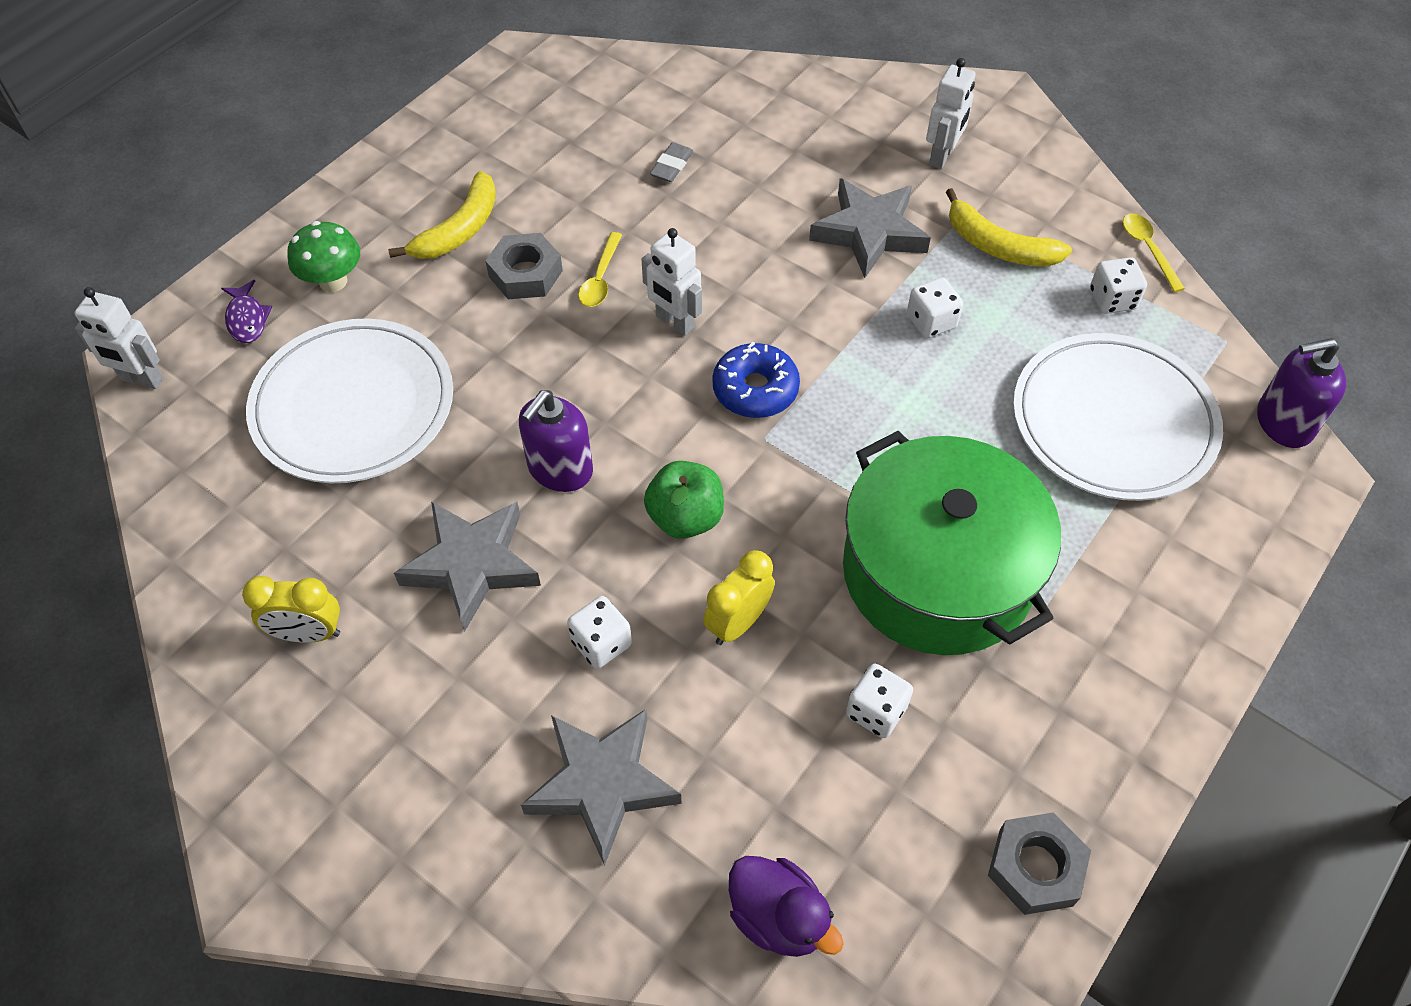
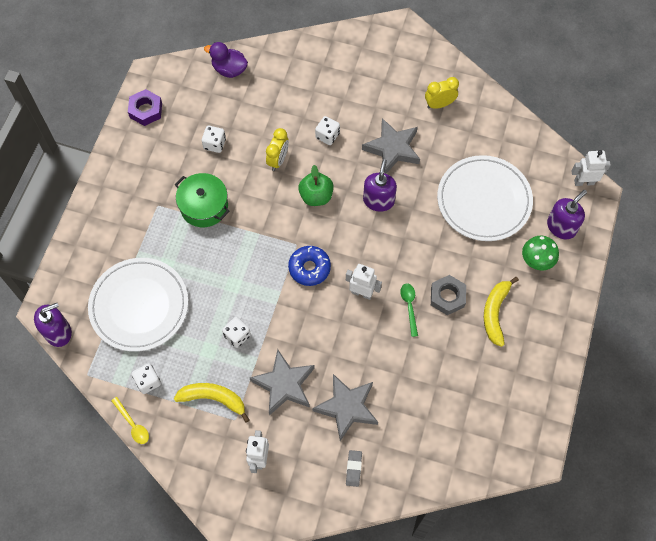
camera: 160 degrees right, 10 degrees up
purple fish [221,280,272,343] -> purple soap dispenser [547,190,587,239]
grey star [521,709,682,866] -> grey star moved to [312,374,378,441]
yellow spoon [578,232,622,307] -> green spoon [400,283,418,337]
grey eraser [650,142,694,182] -> grey eraser moved to [346,450,362,487]
green pot [843,431,1061,655] -> green pot [175,173,230,227], size x0.58
grey nut [988,812,1091,915] -> purple nut [128,89,162,126]

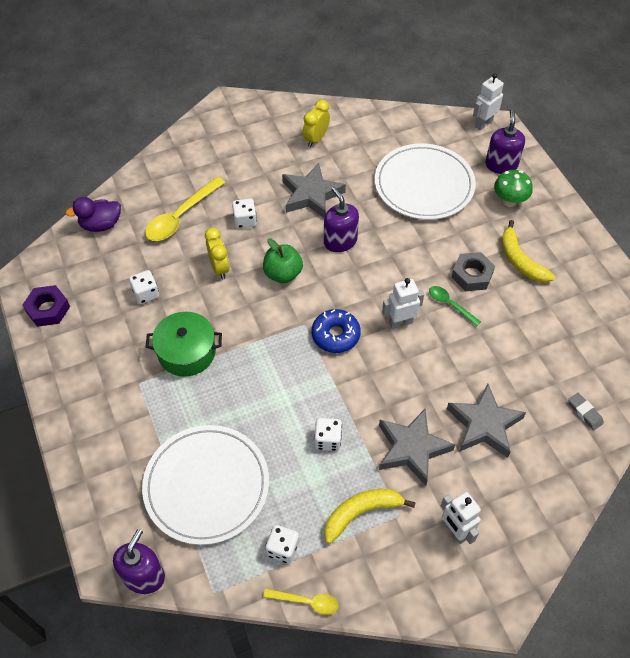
camera: 40 degrees left, 10 degrees down
grey eraser [346,450,362,487] -> grey eraser moved to [568,393,604,430]
none -> yellow spoon [145,177,225,241]

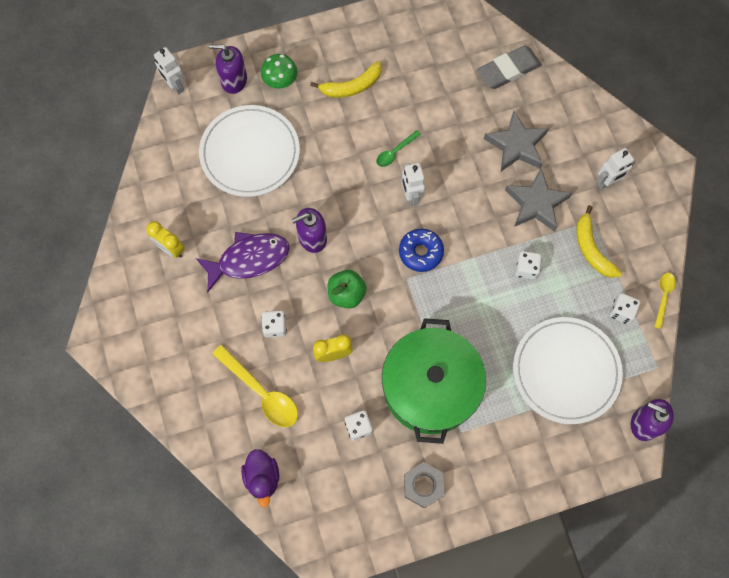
camera: 85 degrees left, 15 degrees up
purple nut [22,285,70,327] -> none
green pot [145,312,222,377] -> green pot [382,318,486,444], size x1.72
grey star [282,163,346,218] -> purple fish [196,232,289,293]
grey nut [451,252,495,291] -> grey nut moved to [404,462,444,508]
grey eraser [568,393,604,430] -> grey eraser [477,45,542,89], size x2.05

